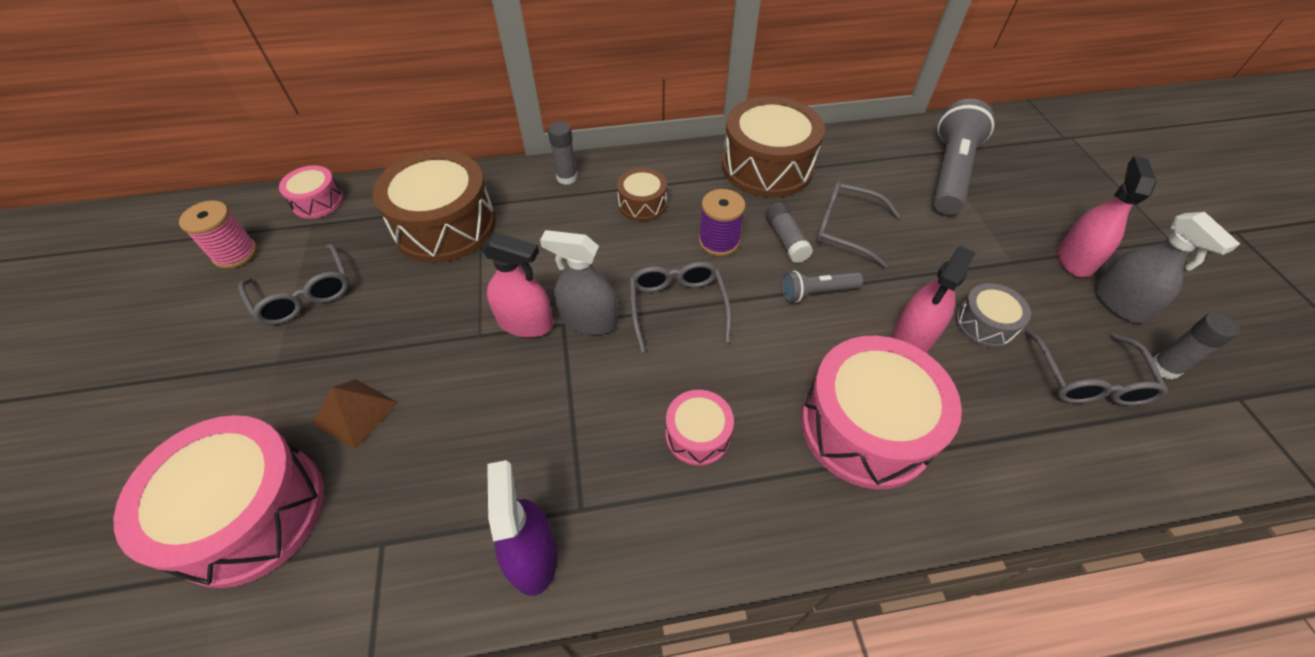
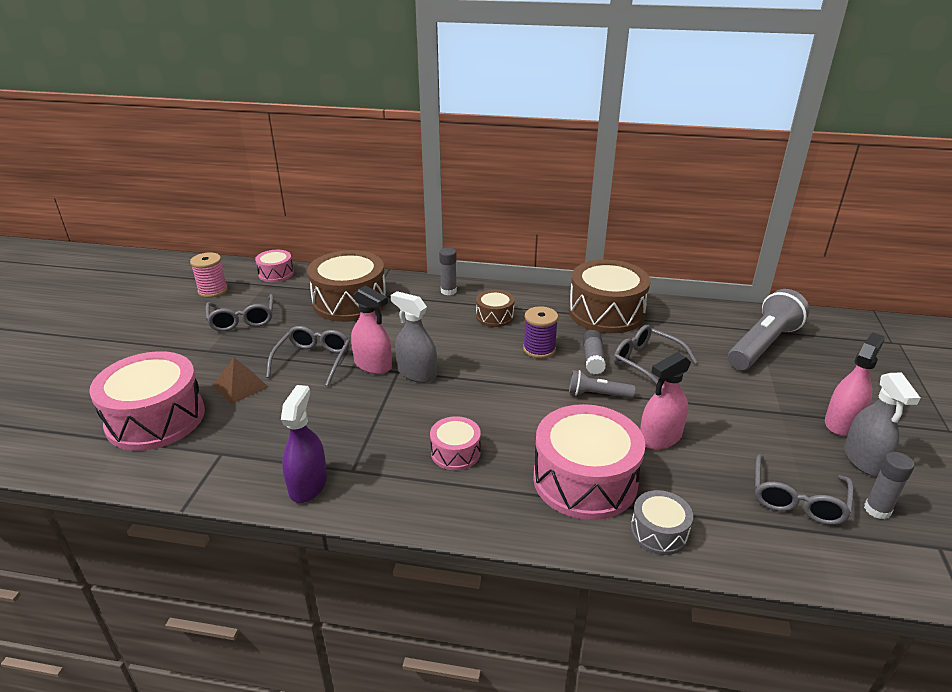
camera: 20 degrees right, 20 degrees down
grey glasses [629,262,732,352] -> grey glasses moved to [266,326,350,386]
grey drum [955,283,1031,348] -> grey drum moved to [630,490,693,555]

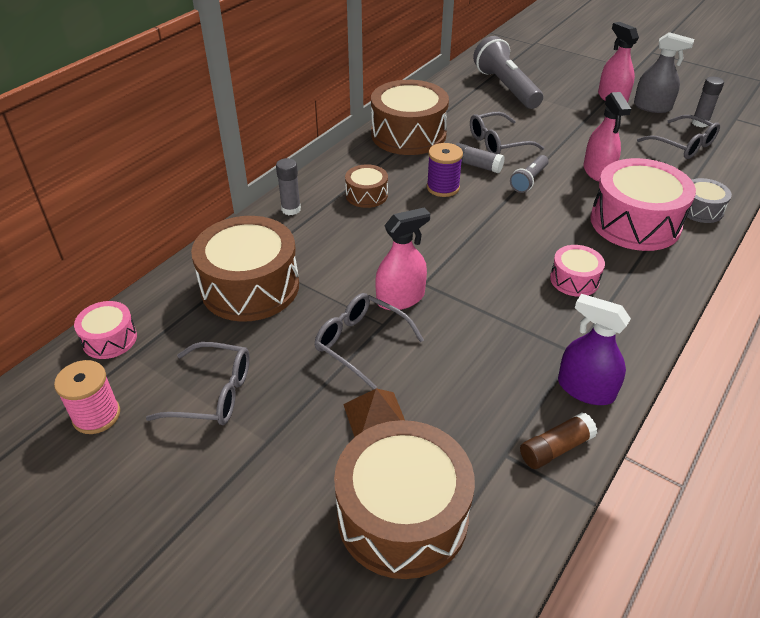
camera: 65 degrees left, 10 degrees up
pink drum [89,351,205,451] -> brown drum [334,420,475,579]
grey spray bottle [391,291,437,383] -> none
none -> brown glue stick [520,412,597,469]

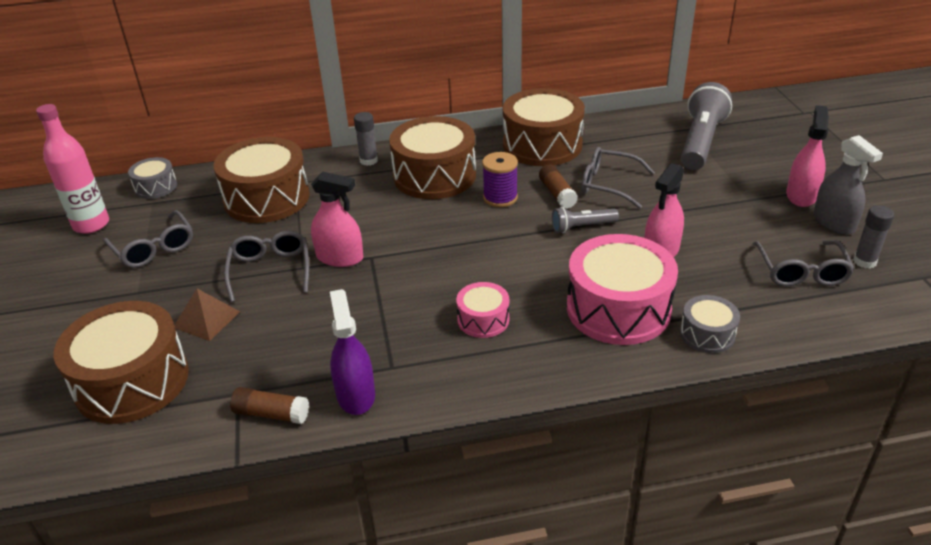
camera: 45 degrees right, 5 degrees down
pink spool [54,360,120,434] -> pink bottle [36,104,109,234]
pink drum [74,301,137,359] -> grey drum [128,157,177,199]
brown drum [345,164,388,208] -> brown drum [389,116,476,199], size x1.99
grey glue stick [455,143,505,174] -> brown glue stick [539,165,578,209]

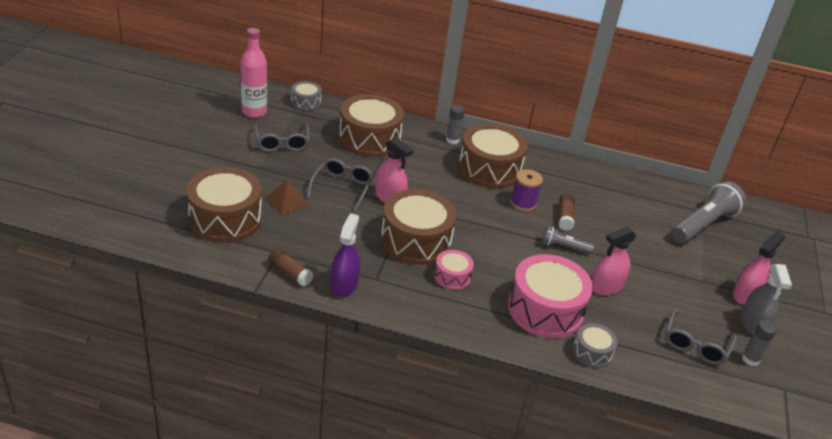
camera: 20 degrees right, 0 degrees up
brown drum [503,88,585,166] -> brown drum moved to [381,189,456,265]
grey glasses [581,147,655,209] -> none

